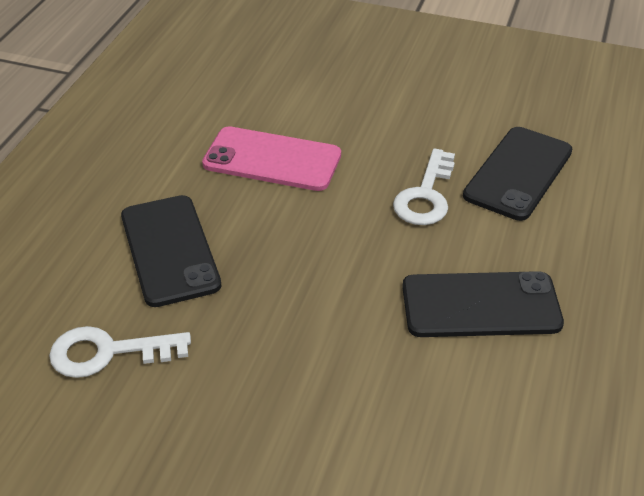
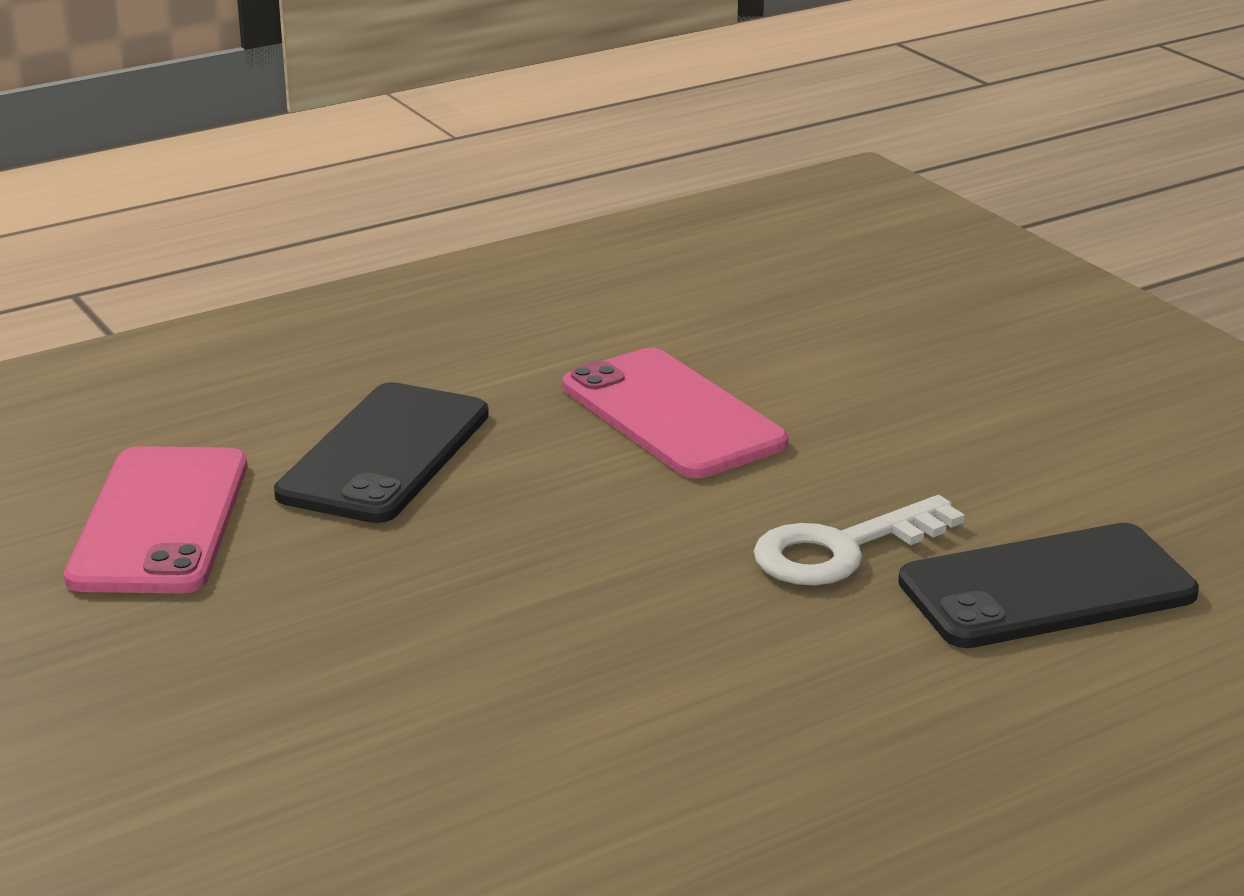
camera: 40 degrees right, 15 degrees down
white key [49,326,191,378] -> pink phone [64,446,247,593]
black phone [402,271,564,337] -> none

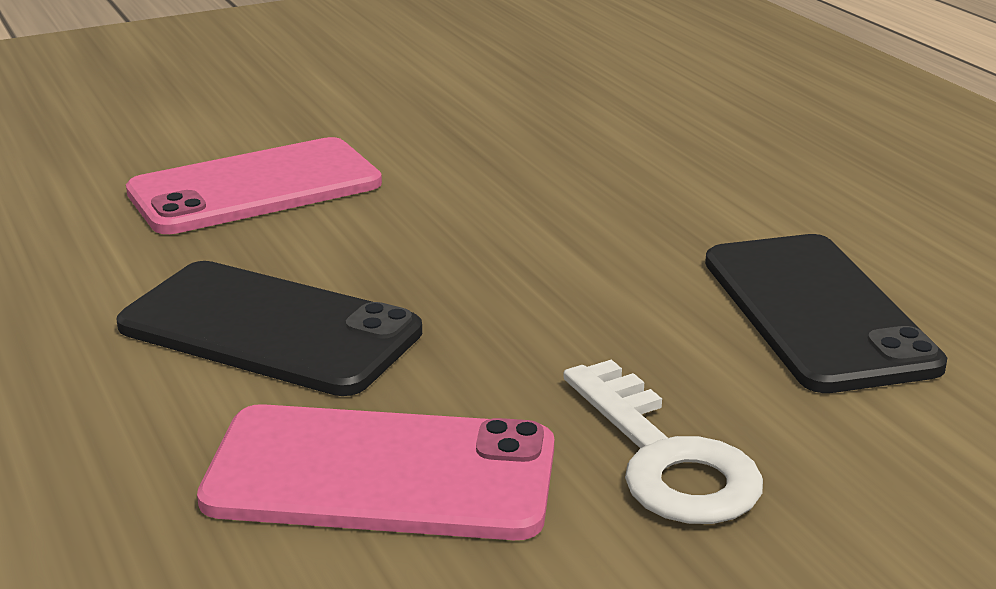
camera: 85 degrees left, 0 degrees up
white key [753,495,965,585] -> white key moved to [563,360,763,524]
black phone [898,523,1199,648] -> black phone moved to [705,234,947,393]

